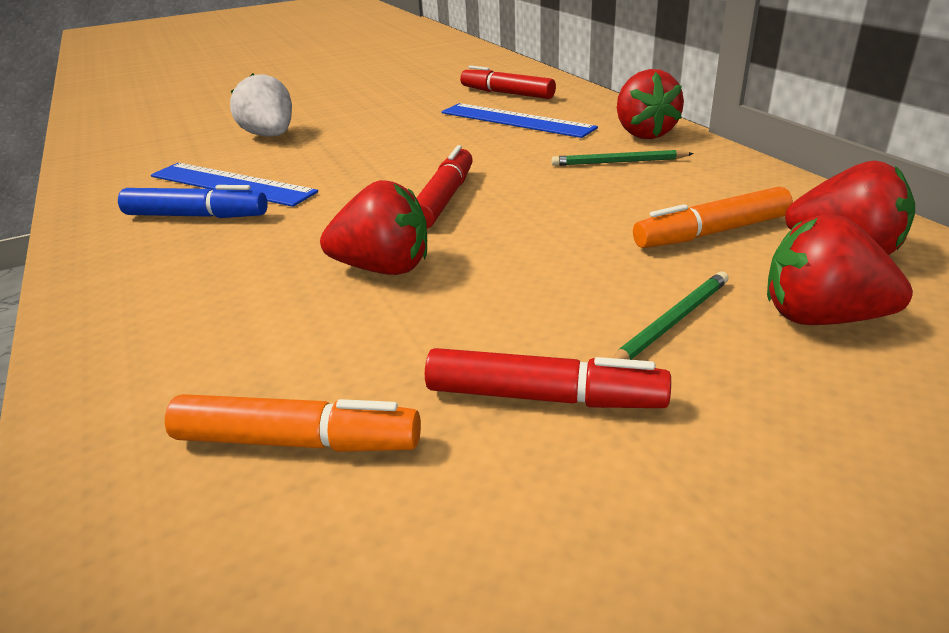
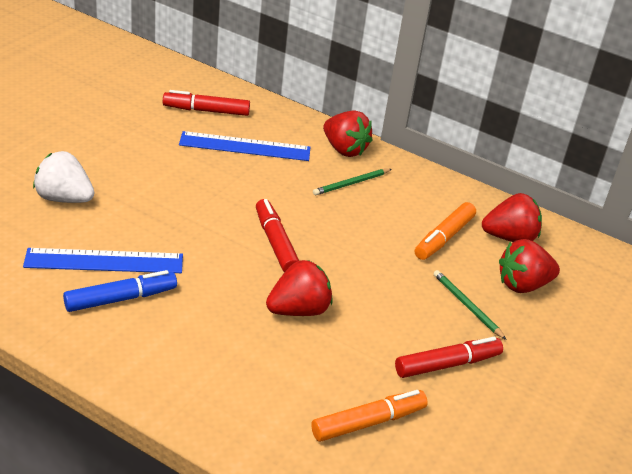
camera: 40 degrees left, 5 degrees up
green pencil [613,272,729,360] -> green pencil turned 45 degrees counterclockwise [434,270,507,340]

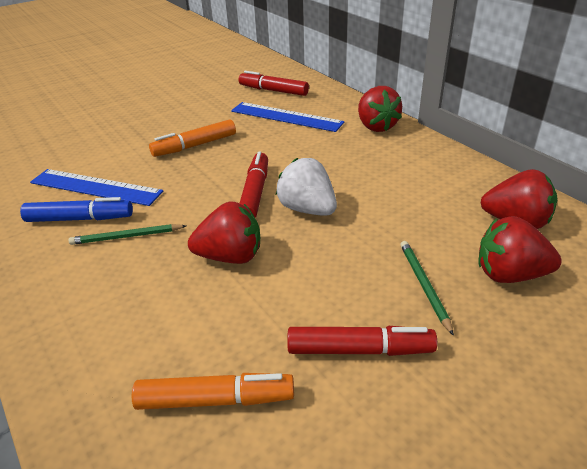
camera: 30 degrees right, 0 degrees up
white strawberry [33,151,94,203] -> white strawberry moved to [276,158,337,216]
green pencil [313,169,392,195] -> green pencil moved to [68,224,186,245]
orange marker [415,202,476,260] -> orange marker moved to [149,119,236,157]

